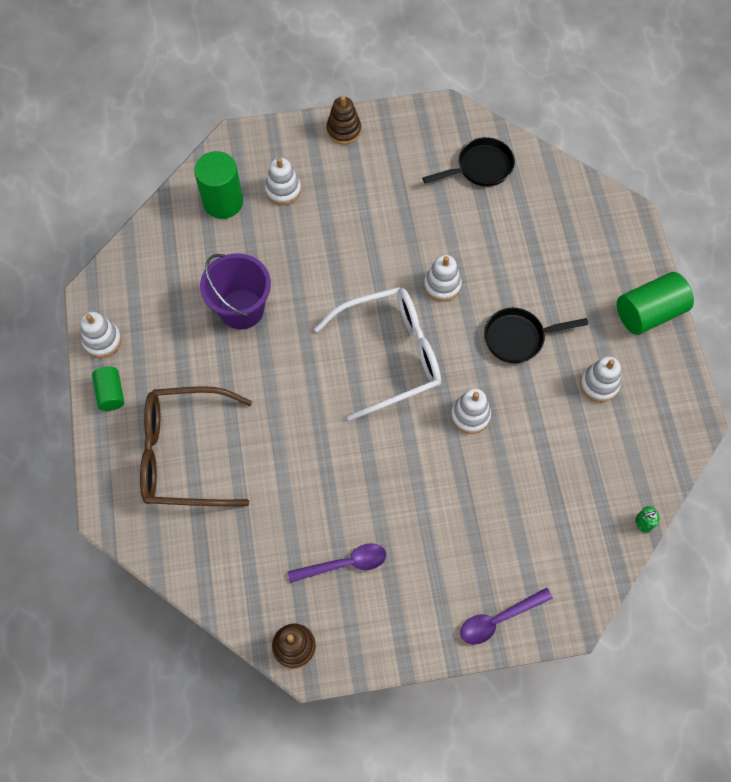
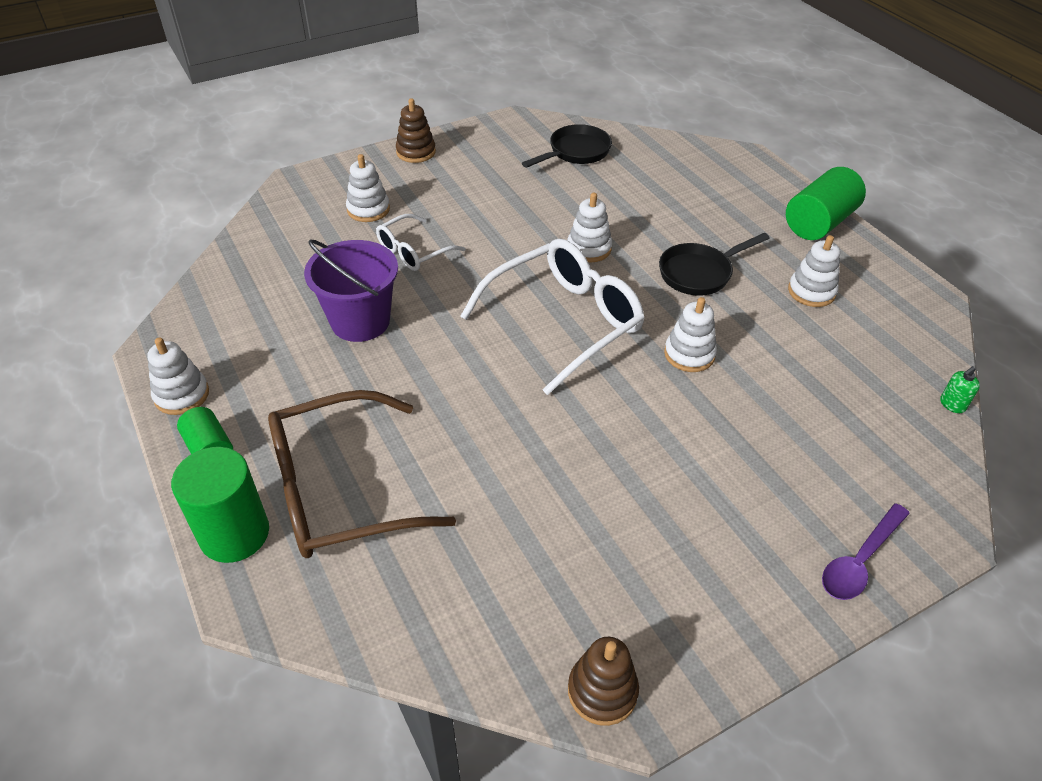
camera: 20 degrees left, 20 degrees down
green cylinder [194,151,243,219] -> green cylinder moved to [171,447,269,563]
purple spoon [288,543,386,583] -> none
none -> white glasses [376,214,465,271]

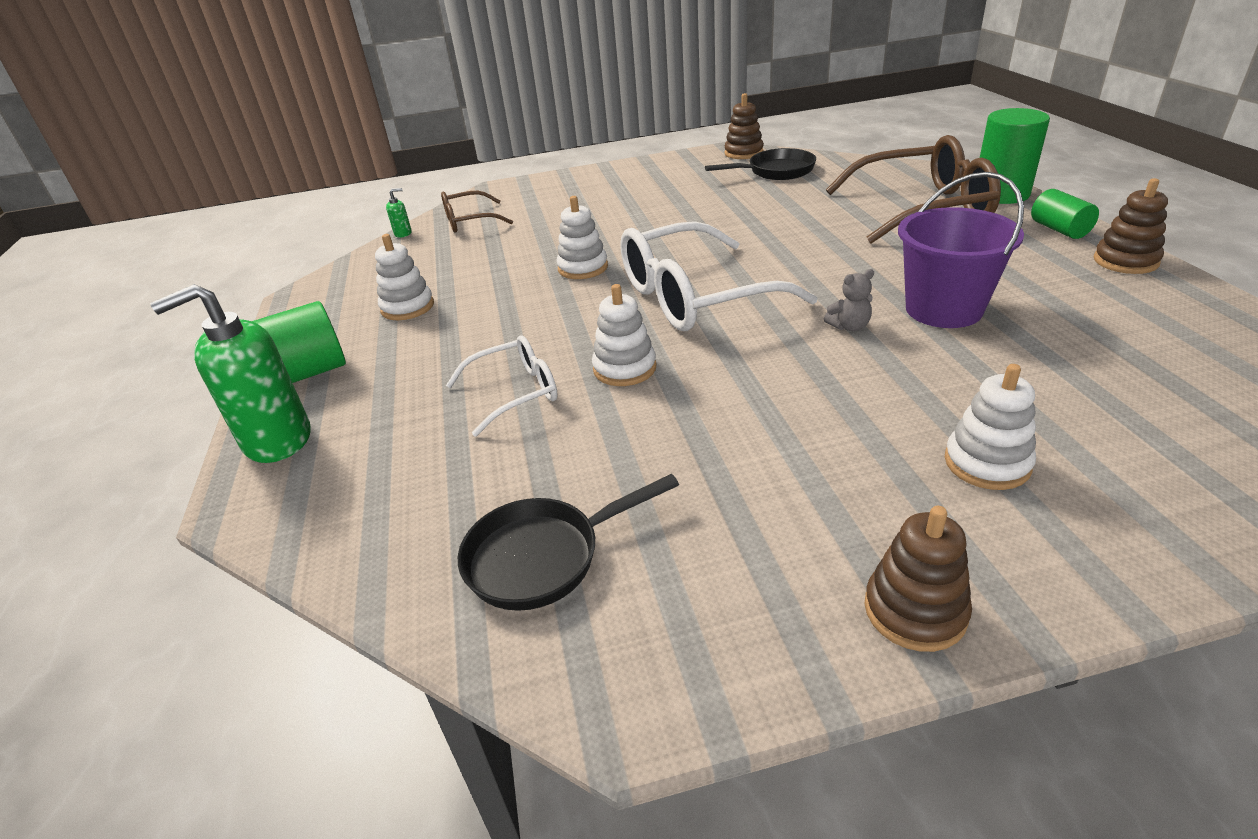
camera: 160 degrees left, 10 degrees down
white stacking toy [147,337,209,415] -> brown stacking toy [1094,178,1168,274]
white glasses [376,214,465,271] -> white glasses moved to [446,335,558,437]
black pan [659,233,770,296] -> black pan moved to [705,148,816,180]
purple spoon [822,503,910,600] -> none
none -> green soap dispenser [150,284,311,463]
none -> brown glasses [441,191,513,233]
none -> grey teddy bear [824,269,874,331]

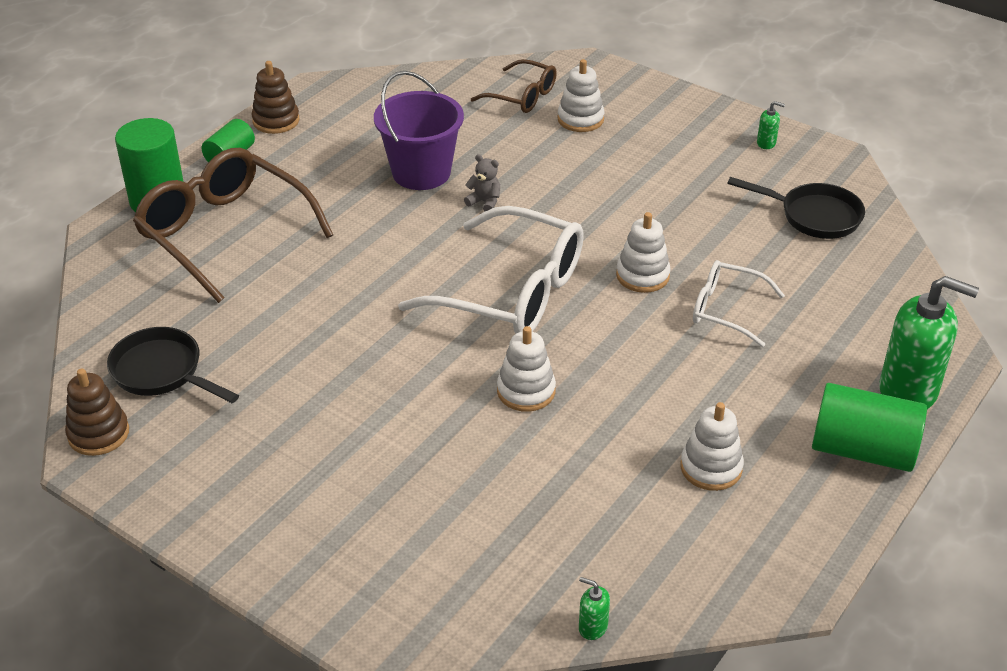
camera: 135 degrees left, 5 degrees up
brown glasses [441,191,513,233] -> brown glasses moved to [471,59,557,113]
brown stacking toy [864,506,972,652] -> none
none -> green soap dispenser [757,101,785,149]

